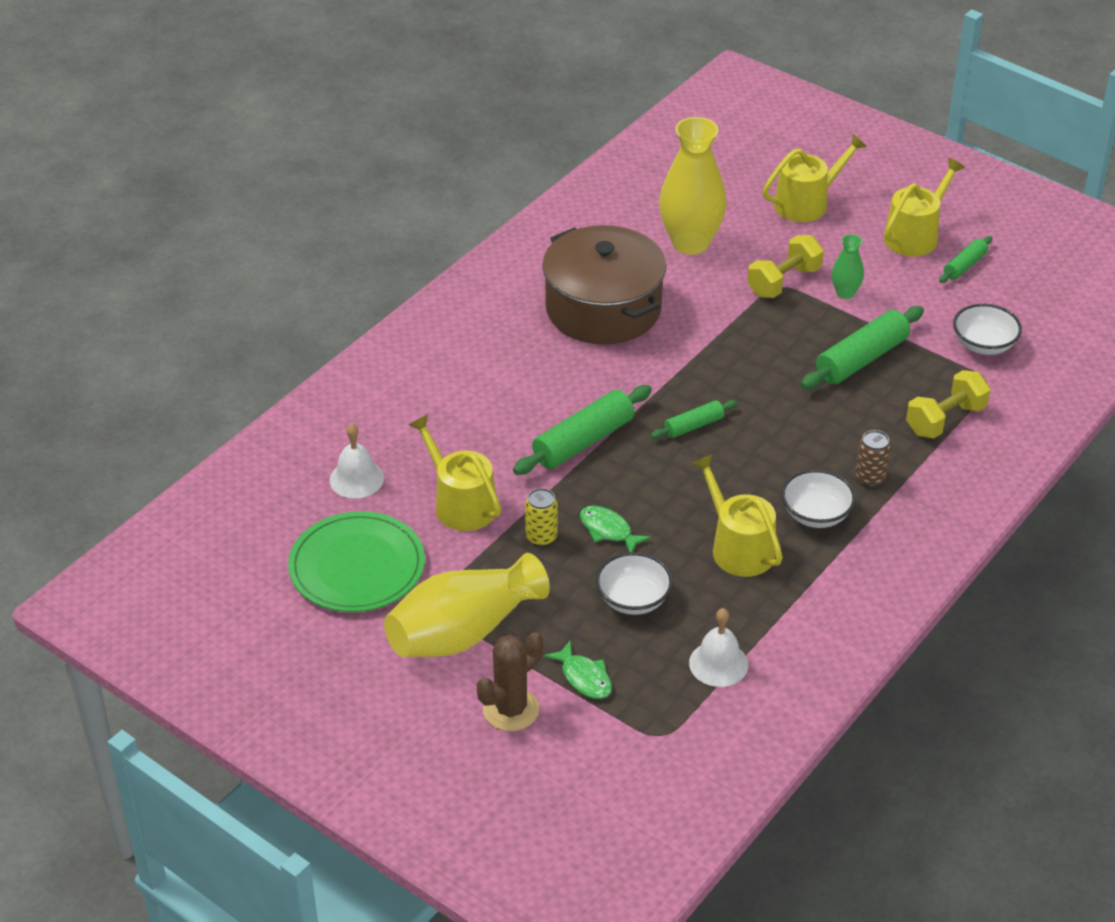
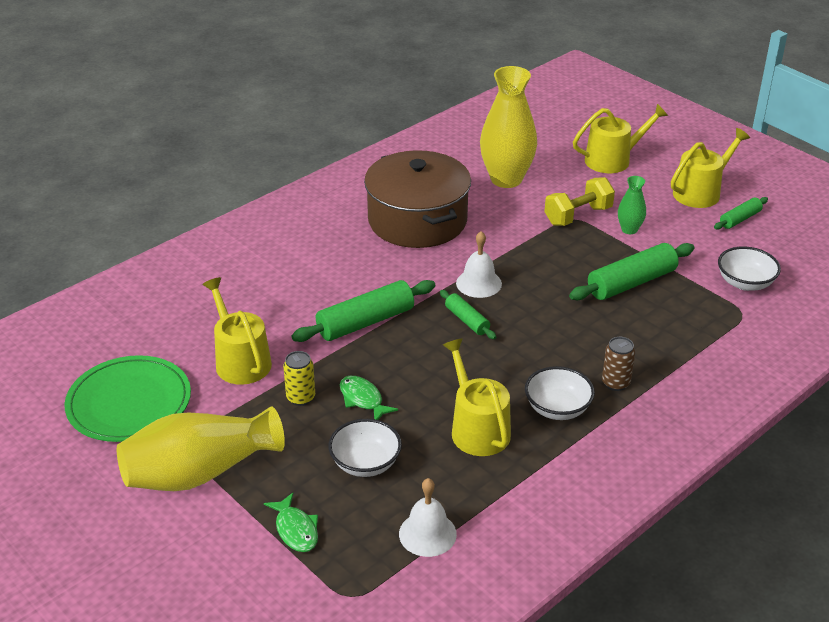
camera: 10 degrees right, 5 degrees down
white bell [330,424,384,498] -> white bell moved to [456,231,502,298]
brown cactus [476,632,543,731] -> none
green rolling pin [651,400,737,438] -> green rolling pin turned 75 degrees clockwise [440,290,496,339]
yellow dumbbell [906,370,991,438] -> none

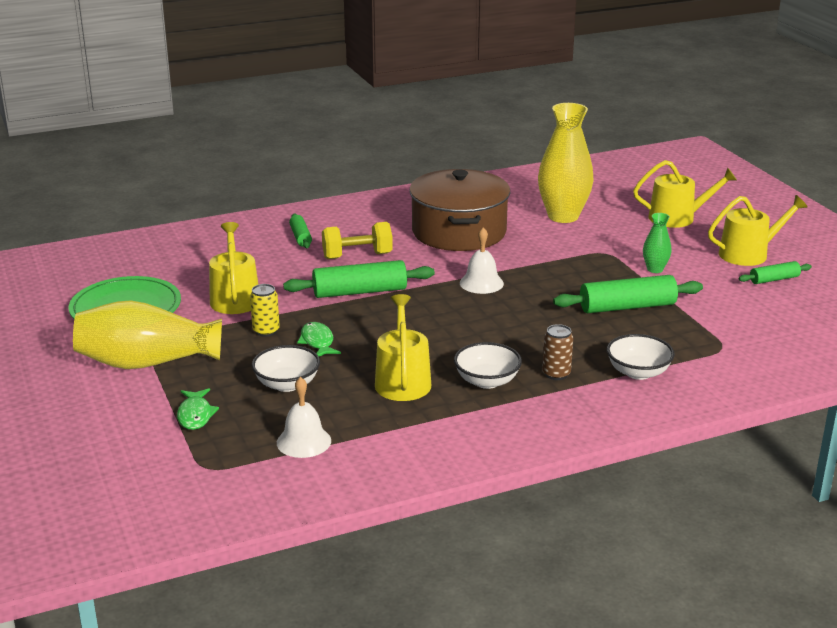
camera: 20 degrees right, 10 degrees down
green rolling pin [440,290,496,339] -> green rolling pin moved to [289,213,312,248]
yellow dumbbell [544,177,615,226] -> yellow dumbbell moved to [322,222,393,259]
white bowl [718,246,781,291] -> white bowl moved to [607,334,675,380]

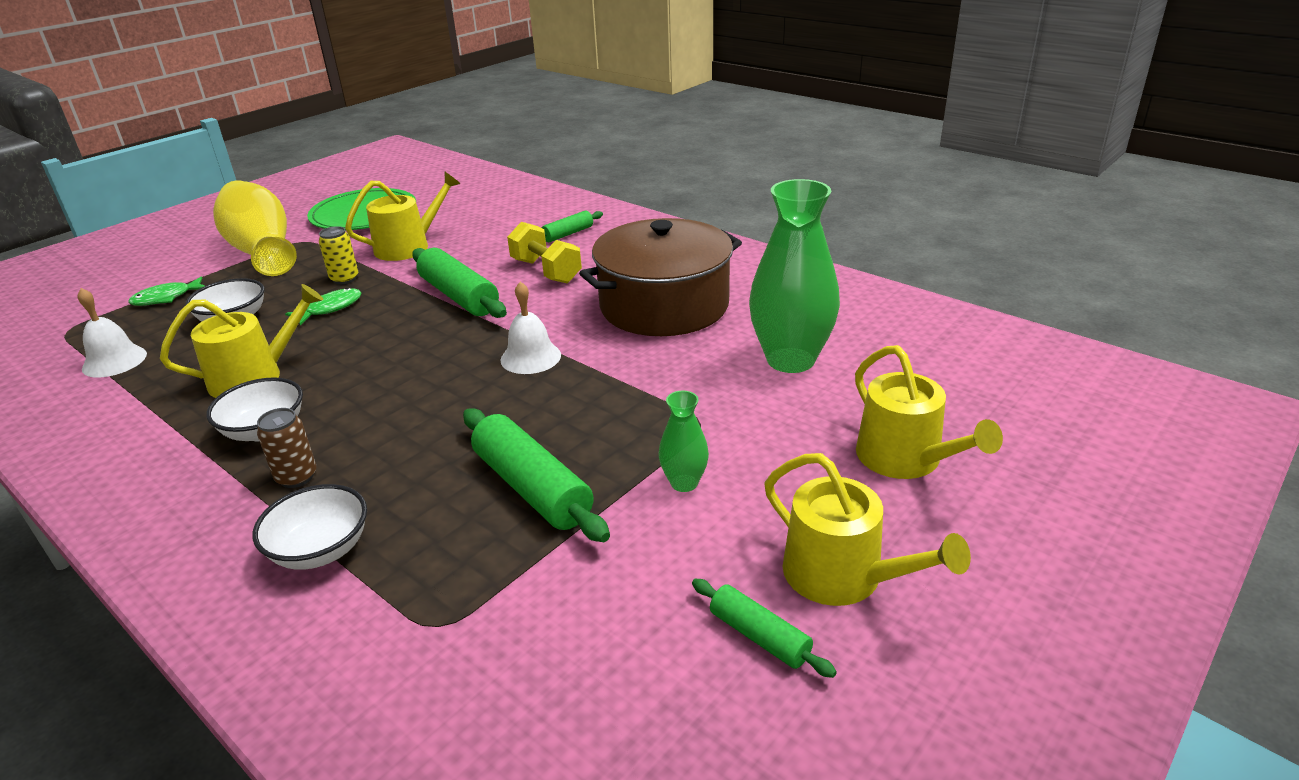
camera: 65 degrees right, 5 degrees up
yellow vase [538,103,594,223] -> green vase [749,179,840,373]

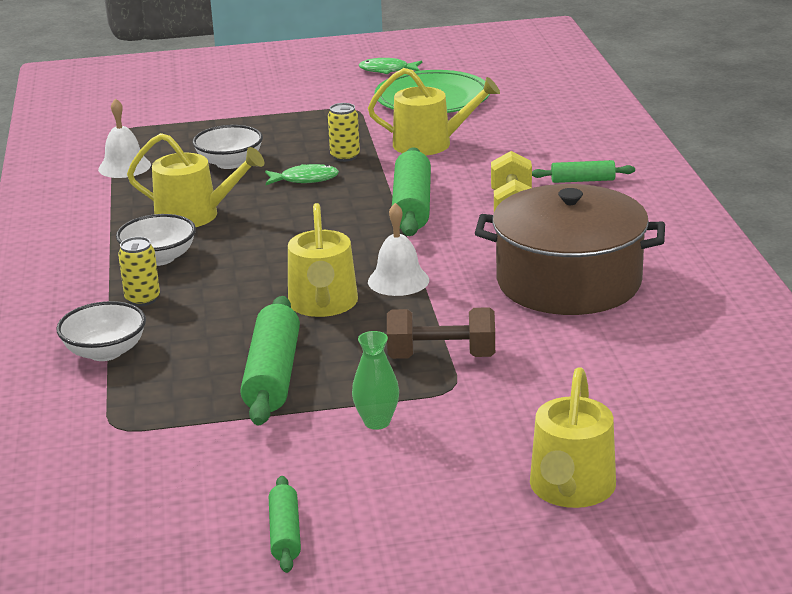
camera: 40 degrees right, 5 degrees down
green fish [128,277,205,306] -> green fish moved to [359,58,422,74]
yellow vase [213,180,297,276] -> none
brown can [257,408,316,488] -> yellow can [118,237,160,306]
green vase [749,179,840,373] -> none
yellow watering can [765,453,971,606] -> yellow watering can moved to [288,203,358,317]
none -> brown dumbbell [387,307,495,359]

